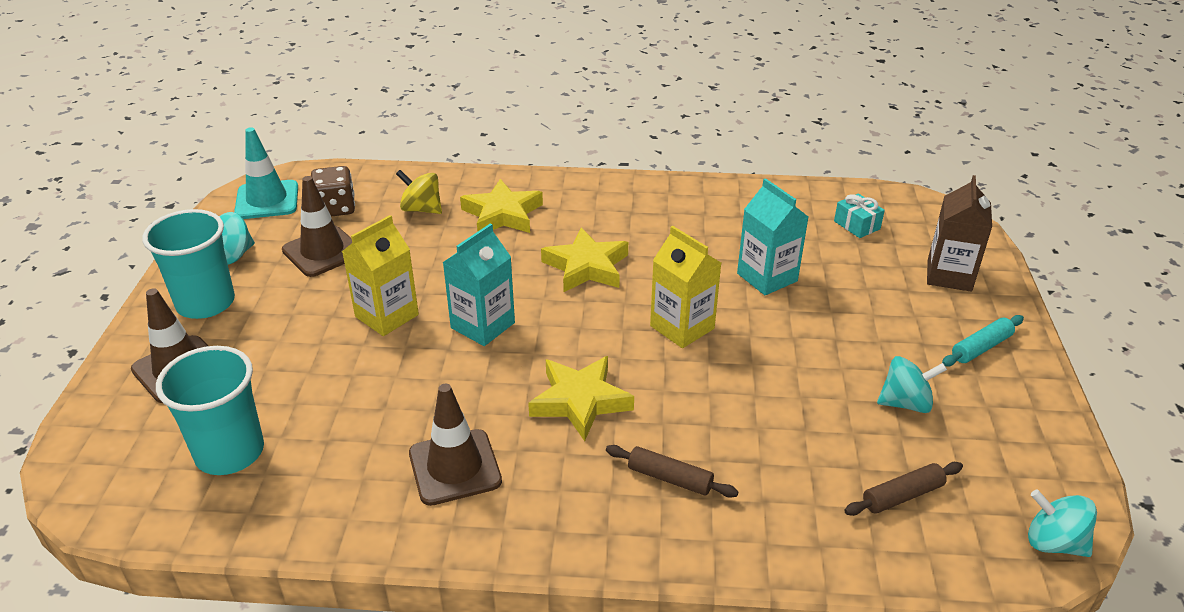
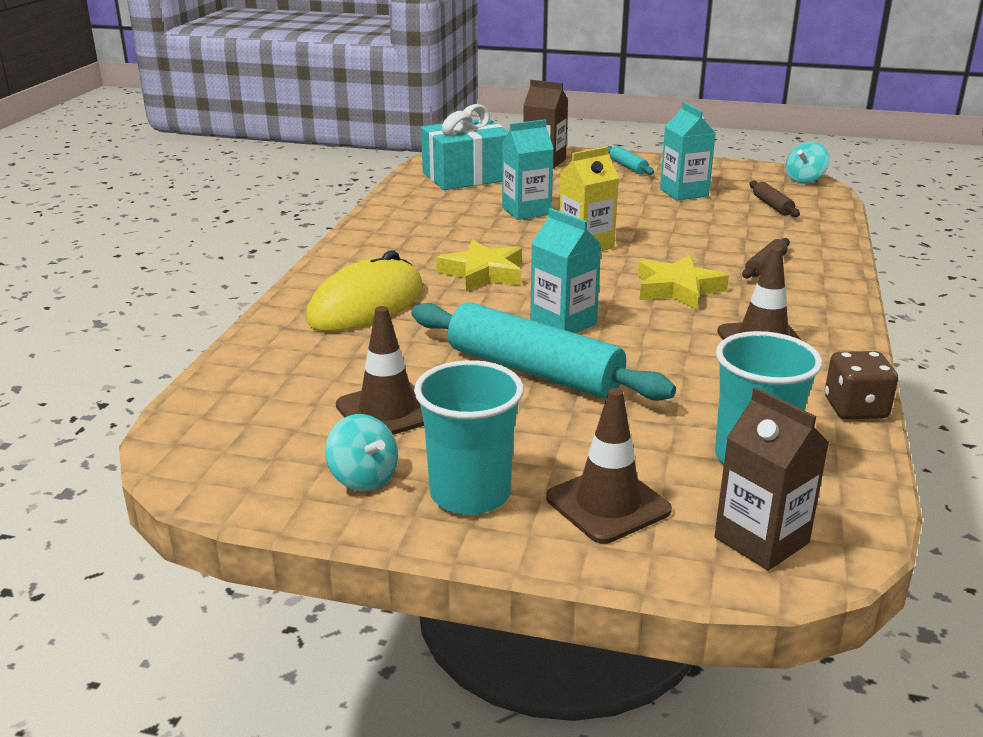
camera: 80 degrees left, 10 degrees down
turquoise traffic cone [234,127,298,219] -> none
brown dice [311,166,355,216] -> brown dice moved to [825,351,898,419]
yellow carton [342,215,419,336] -> turquoise rolling pin [411,302,676,401]
yellow spinning top [396,170,442,214] -> none
yellow star [460,179,543,233] -> yellow mouse [306,250,423,332]
turquoise gift [834,193,885,238] -> turquoise gift [421,104,509,190], size x2.38
turquoise spinning top [877,356,947,413] -> turquoise carton [660,102,716,201]
none -> brown carton [714,387,829,570]

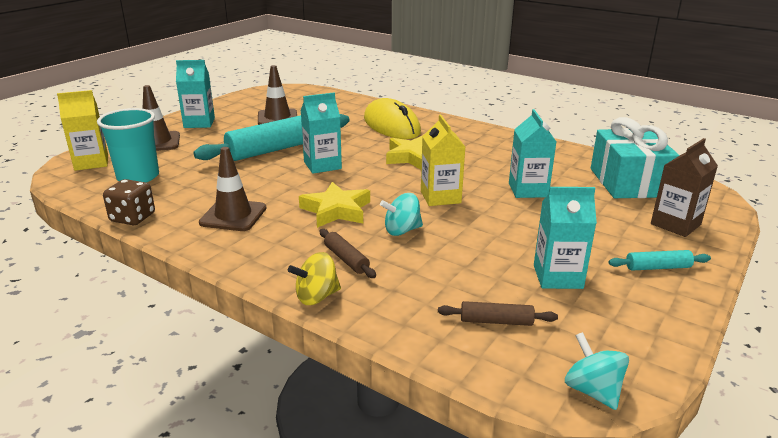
camera: 110 degrees right, 0 degrees up
turquoise spinning top [325,414,398,492] -> turquoise spinning top moved to [380,193,423,236]
turquoise cup [414,360,524,515] -> turquoise carton [176,60,215,128]
brown carton [714,387,829,570] -> yellow carton [57,90,108,171]
none -> yellow spinning top [288,252,341,305]

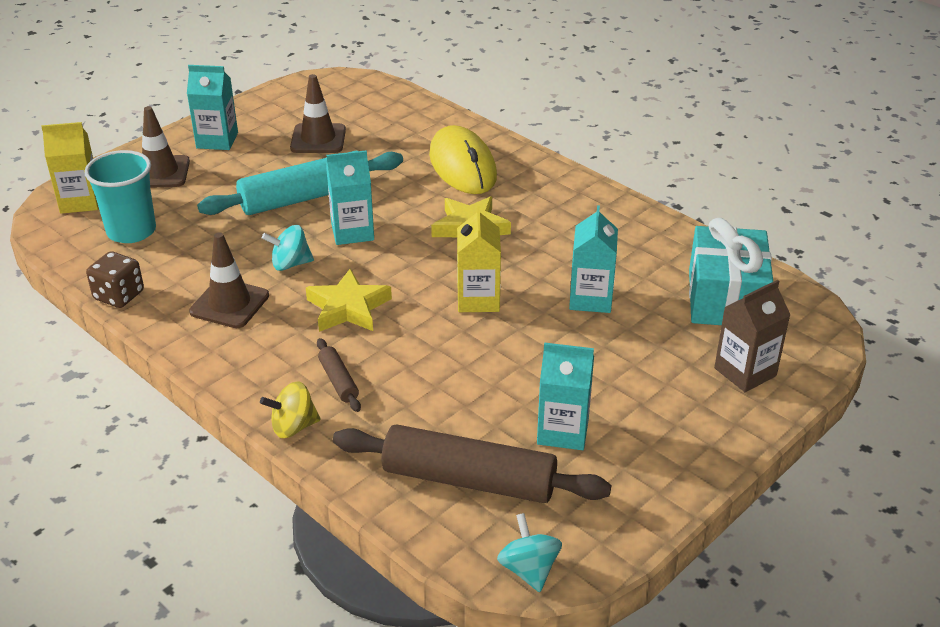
camera: 10 degrees right, 10 degrees up
turquoise spinning top [380,193,423,236] -> turquoise spinning top moved to [262,225,314,271]
brown rolling pin [438,301,558,326] -> brown rolling pin [333,424,611,503], size x2.25
turquoise rolling pin [608,250,711,271] -> none

